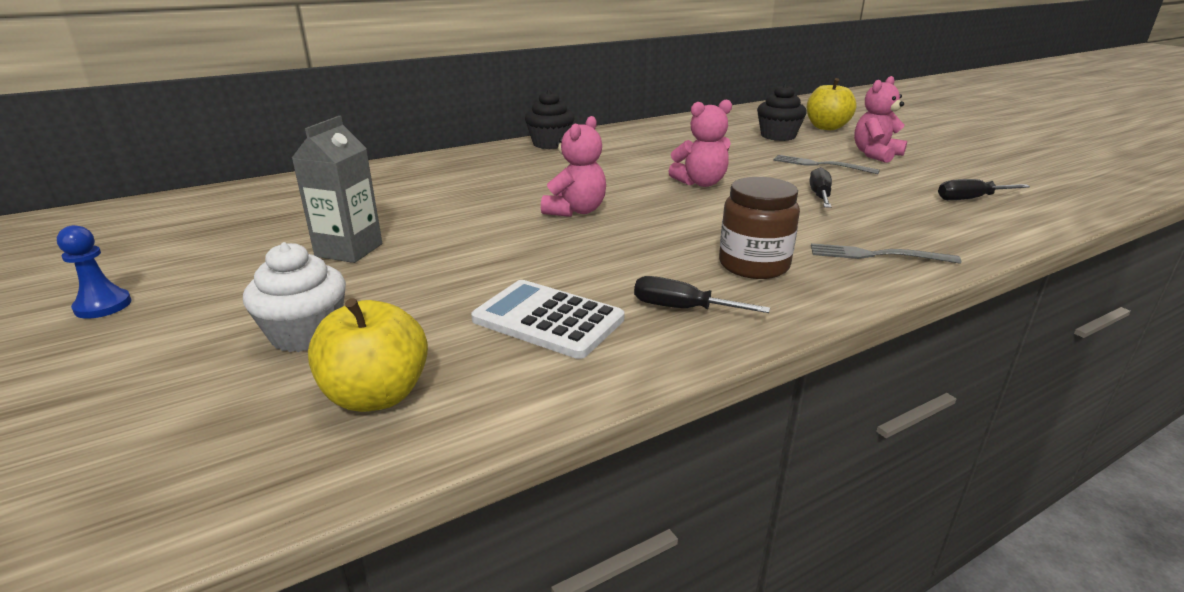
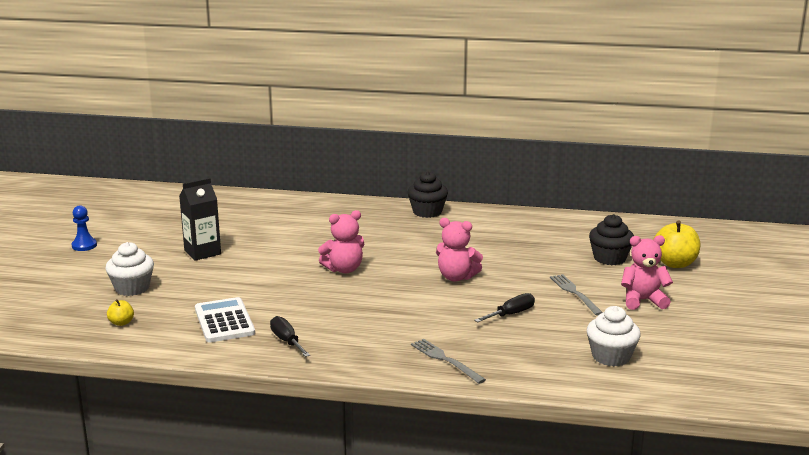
camera: 40 degrees right, 5 degrees down
grey carton [292,116,382,263] -> black carton [179,178,221,261]
yellow apple [308,298,428,412] -> yellow apple [107,299,134,326], size x0.51
brown jar [719,177,800,279] -> none
black screwdriver [938,179,1030,200] -> white cupcake [587,306,641,366]

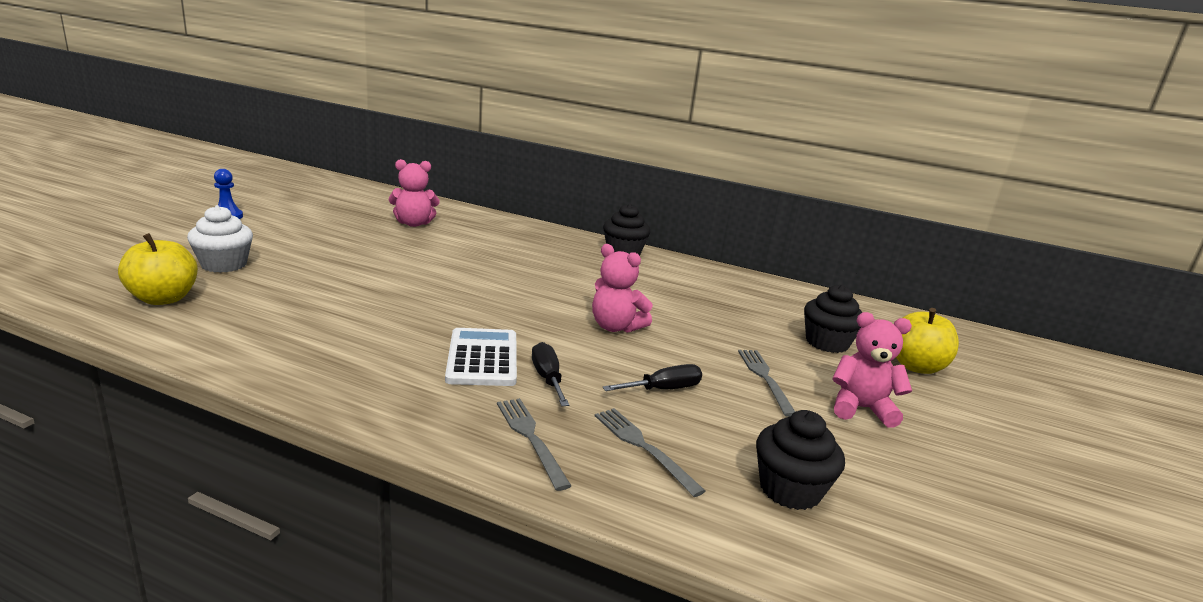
camera: 10 degrees right, 0 degrees up
yellow apple [107,299,134,326] -> yellow apple [118,233,198,305], size x1.97
black carton [179,178,221,261] -> none
white calculator [195,297,255,343] -> white calculator moved to [445,328,517,386]
black screwdriver [270,316,310,357] -> black screwdriver moved to [532,342,569,406]
pink teddy bear [318,210,364,273] -> pink teddy bear moved to [389,159,440,227]
white cupcake [587,306,641,366] -> black cupcake [756,410,845,510]
none -> grey fork [595,408,705,497]

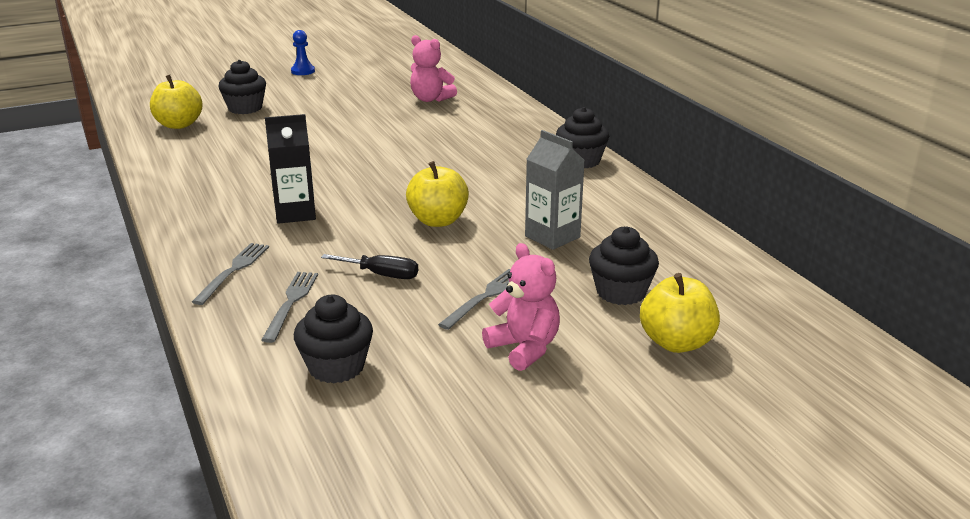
camera: 45 degrees right, 5 degrees up
white cupcake [187,205,253,273] -> black cupcake [218,60,266,114]
white calculator [445,328,517,386] -> black carton [265,114,316,224]
black screwdriver [532,342,569,406] -> none
pink teddy bear [592,244,653,333] -> yellow apple [406,161,469,227]
none -> grey carton [525,130,585,250]

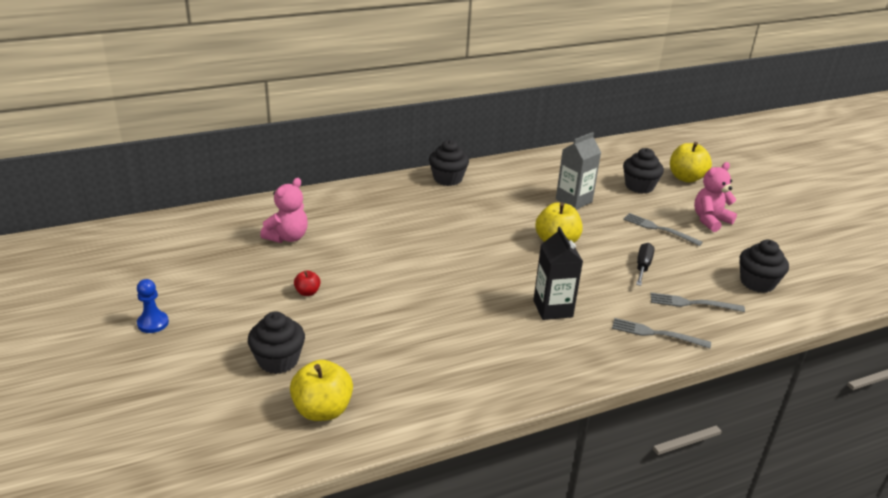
camera: 90 degrees left, 5 degrees up
none -> red apple [294,270,321,296]

